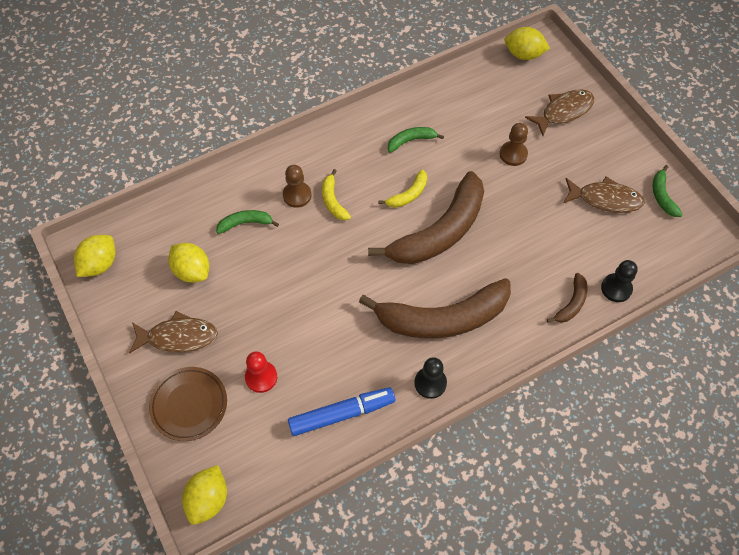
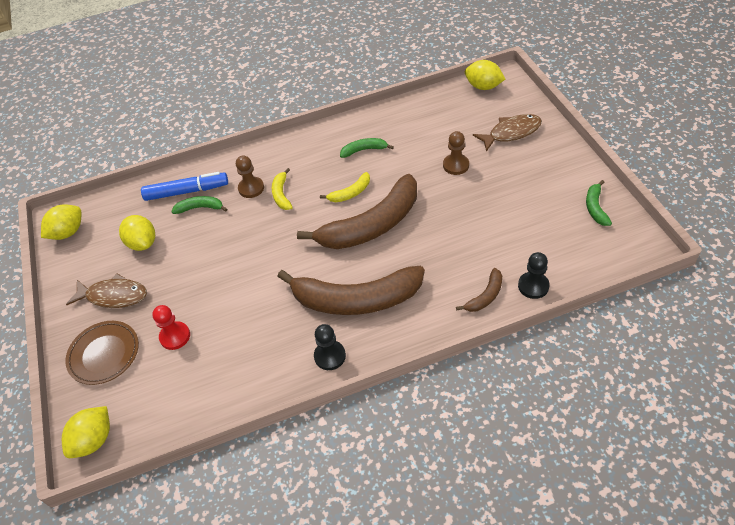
camera: 15 degrees right, 10 degrees down
blue marker [288,387,395,436] -> blue marker moved to [141,172,228,201]
brown fish [563,177,645,213] -> none

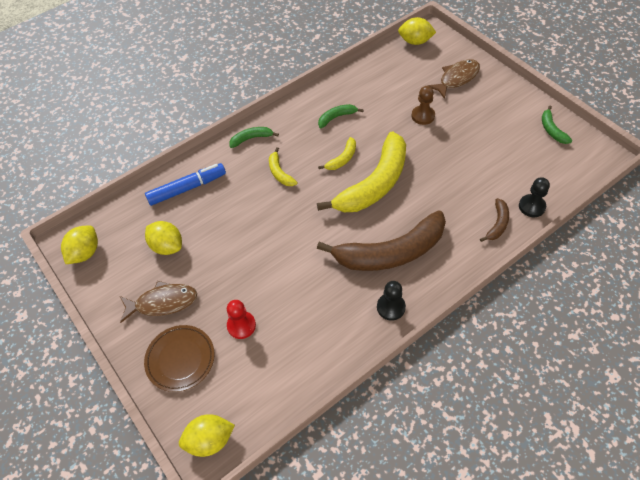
camera: 20 degrees left, 5 degrees up
yellow lemon [62,406,110,458] -> yellow lemon turned 60 degrees clockwise [179,414,235,457]
green banana [171,196,227,214] -> green banana moved to [229,127,279,148]
brown pawn [236,156,264,198] -> none
brown banana [297,174,417,249] -> yellow banana [317,131,406,212]

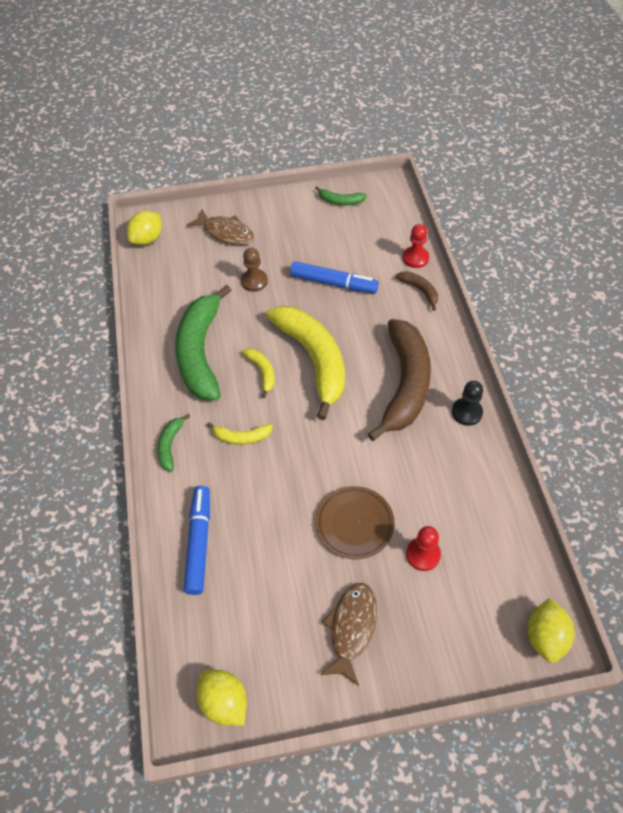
camera: 65 degrees left, 0 degrees up
brown plate [144,325,215,392] -> brown plate moved to [316,486,395,559]
yellow lemon [145,221,182,255] -> none
green banana [318,104,364,128] -> green banana [175,285,231,401], size x2.31
brown fish [427,59,480,99] -> brown fish turned 135 degrees clockwise [187,209,254,245]
black pawn [519,177,550,217] -> red pawn [403,224,429,268]
none -> blue marker [290,261,379,293]

